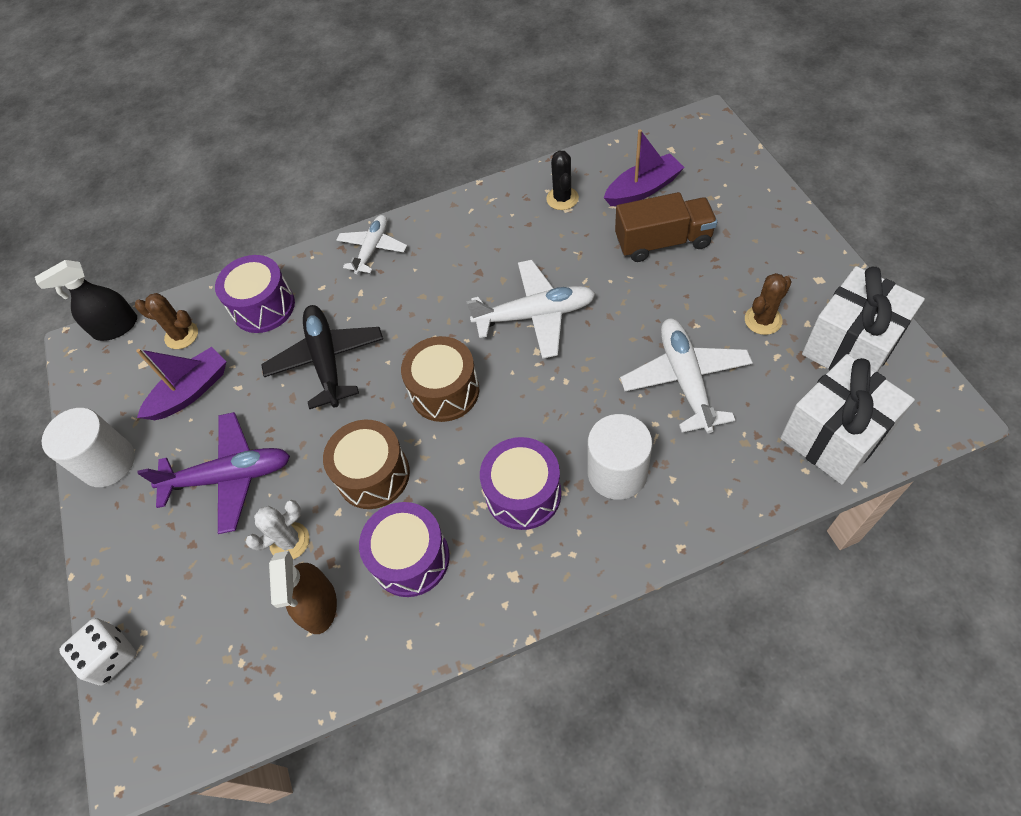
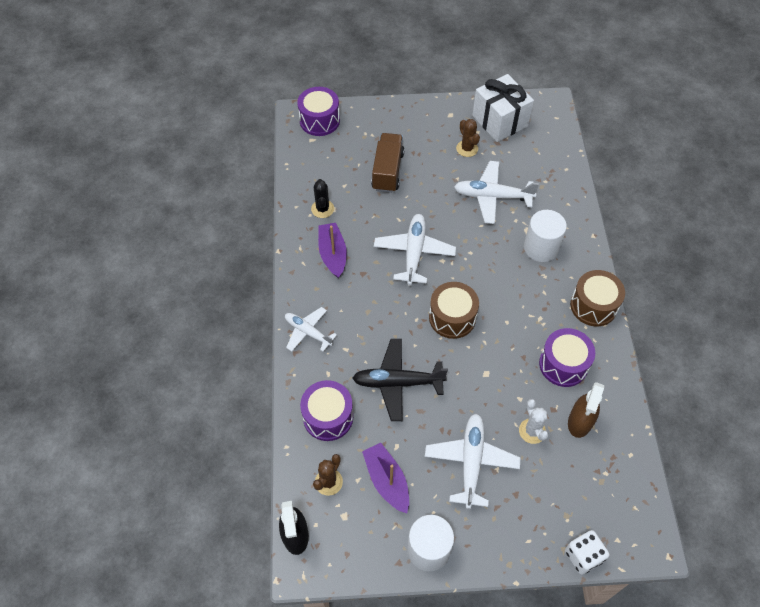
camera: 80 degrees left, 0 degrees up
purple plane [137,412,290,534] -> white plane [425,414,520,509]
brown spray bottle [269,551,337,634] -> brown spray bottle turned 105 degrees clockwise [568,382,604,438]
brown drum [323,419,410,509] -> brown drum moved to [570,270,625,326]
purple drum [480,437,561,530] -> purple drum moved to [297,87,340,136]
black cactus [546,150,579,210] -> black cactus turned 75 degrees clockwise [311,179,334,218]
purple boat [604,130,685,206] -> purple boat moved to [318,223,347,278]
white gift [780,354,915,485] -> none

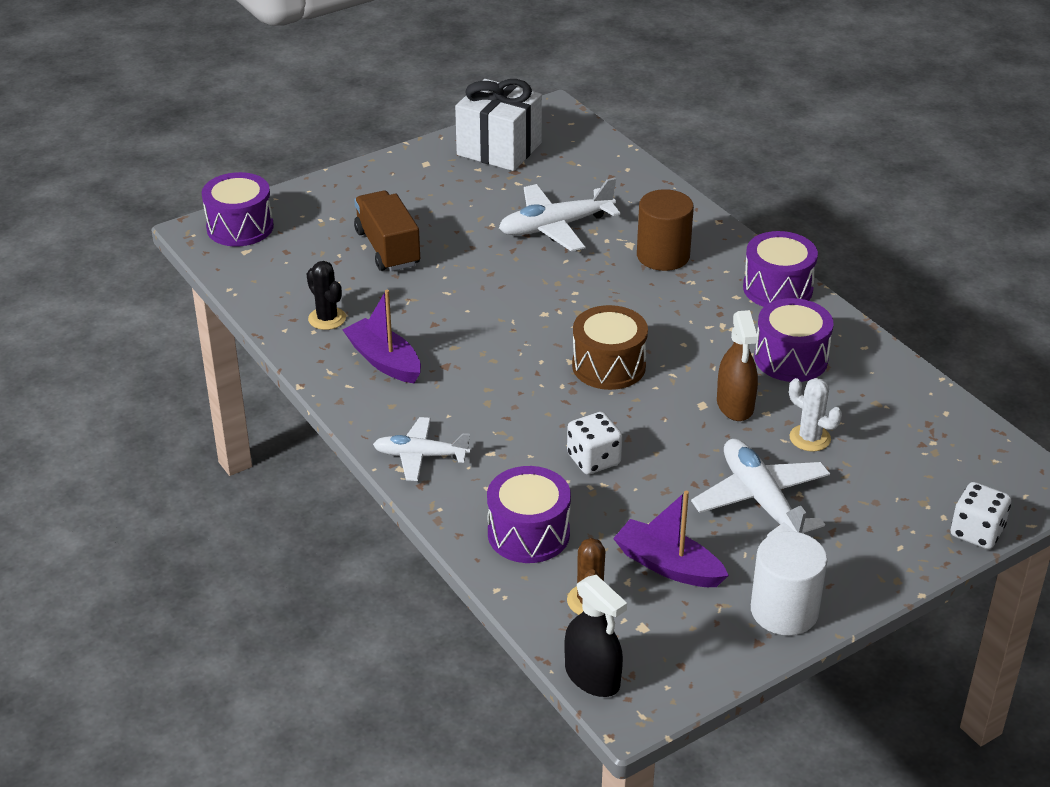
camera: 30 degrees left, 20 degrees down
black plane [352,339,448,421] -> white dice [567,412,622,475]
white plane [374,214,456,286] -> none
brown cactus [456,119,480,157] -> none
white cylinder [524,210,567,262] -> brown cylinder [637,189,694,271]
brown spray bottle [568,382,604,438] -> brown spray bottle moved to [717,310,758,421]
brown drum [570,270,625,326] -> purple drum [743,231,818,307]

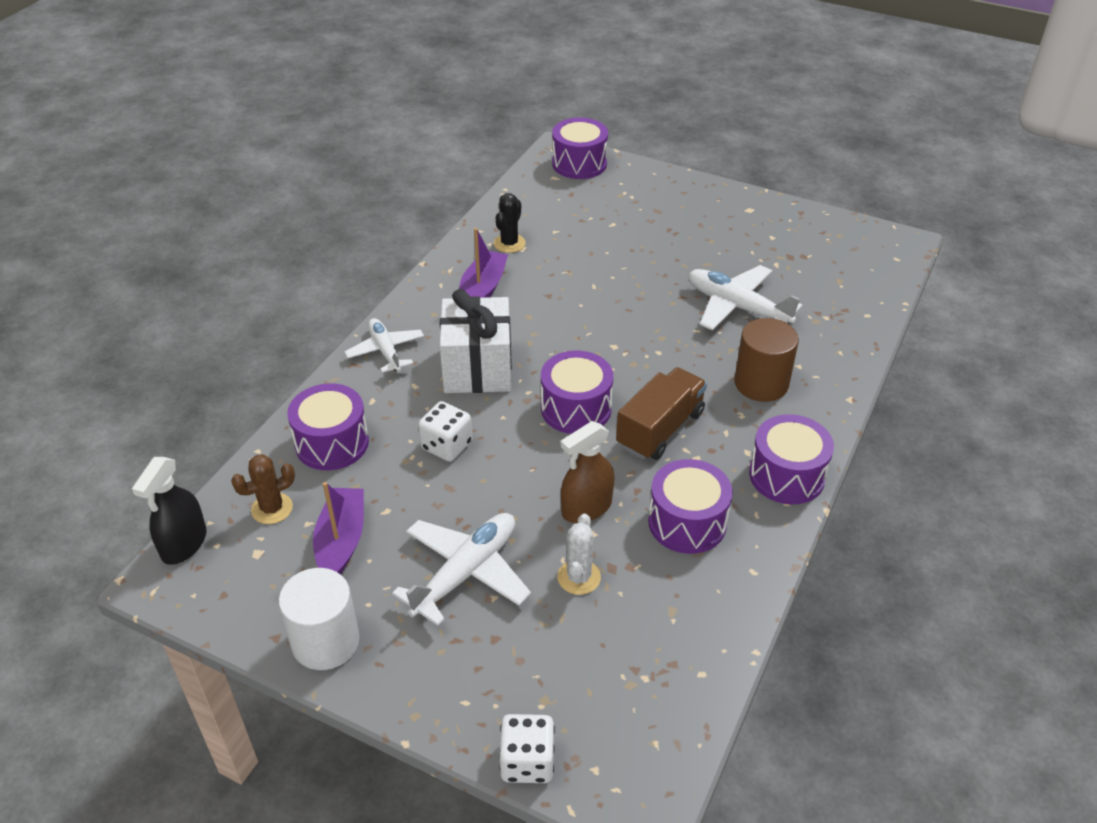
camera: 60 degrees right, 5 degrees up
brown truck [354,191,420,271] -> brown truck moved to [616,367,707,460]
white gift [455,79,542,171] -> white gift moved to [440,289,512,393]
brown drum [572,305,648,390] -> purple drum [541,351,613,434]

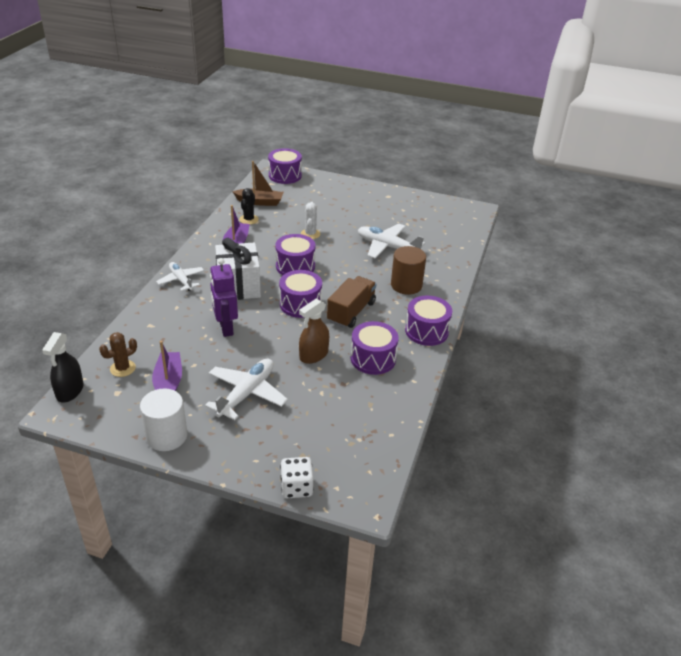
camera: 10 degrees left, 5 degrees down
purple drum [287,383,369,470] -> purple drum moved to [275,234,316,275]
white dice [418,401,472,462] -> purple robot [210,258,238,337]
white cactus [557,514,601,595] -> white cactus moved to [301,202,320,239]
none -> brown boat [232,161,283,206]

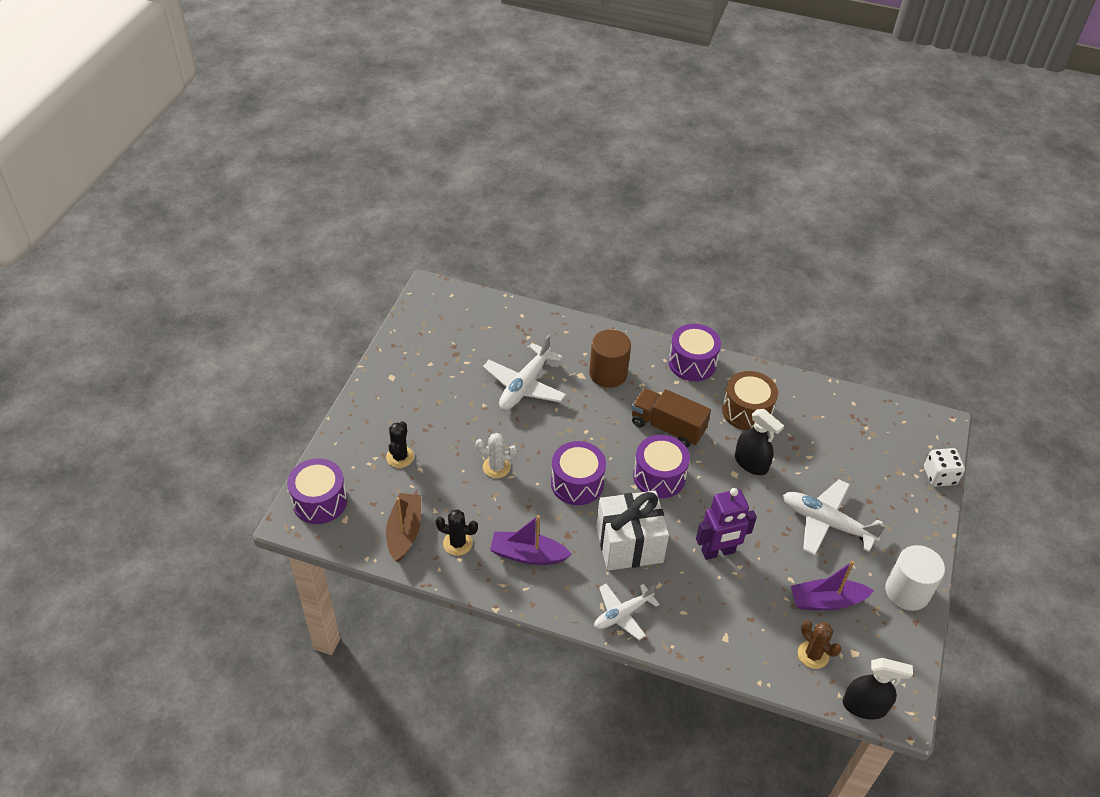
camera: 90 degrees left, 10 degrees up
brown spray bottle [299,299,329,364] -> black spray bottle [735,409,784,475]
purple drum [351,321,399,375] -> brown drum [722,371,778,431]
none -> black cactus [386,421,414,468]

